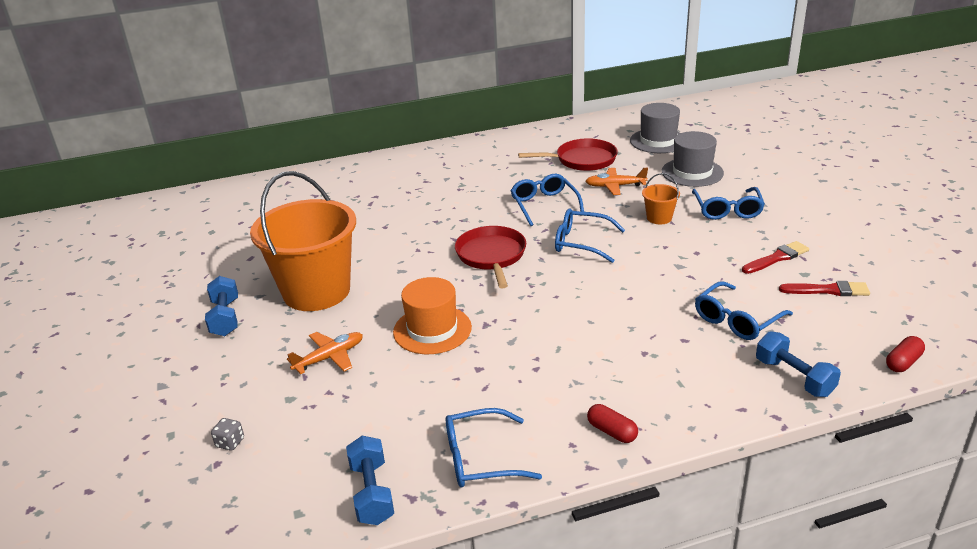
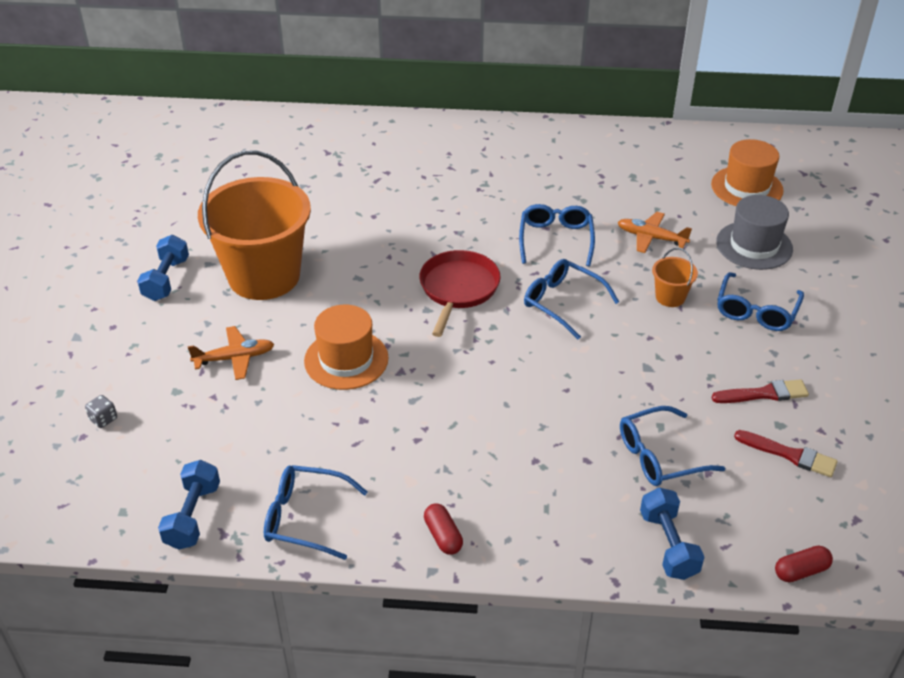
camera: 20 degrees right, 10 degrees up
red pan [518,138,618,171] -> none
grey hat [630,103,680,153] -> orange hat [711,139,784,206]

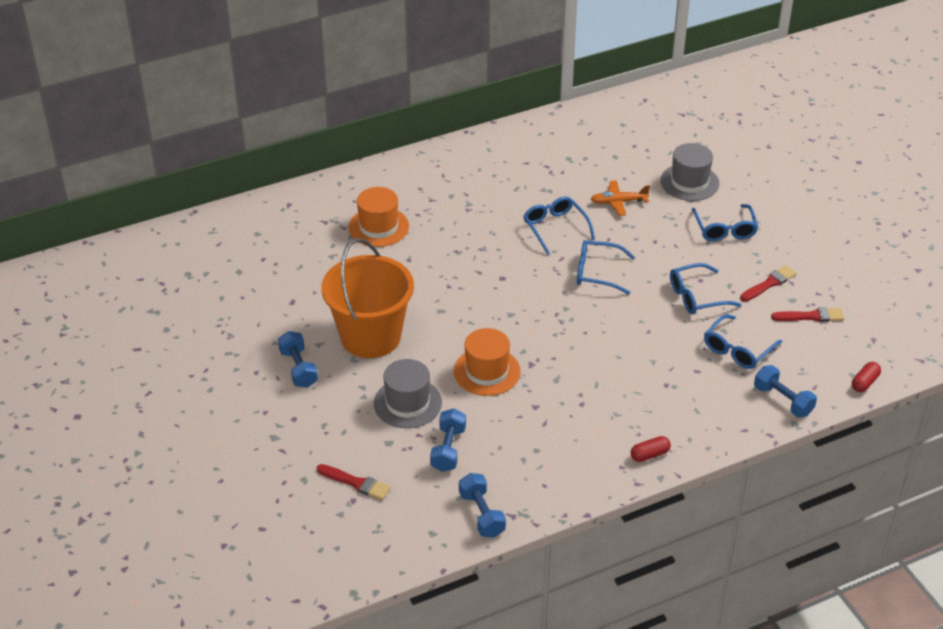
camera: 30 degrees left, 0 degrees up
grey dice [85,395,117,428] -> red brush [317,464,391,500]
orange plane [187,326,274,380] -> grey hat [374,359,442,428]
blue glasses [264,465,367,560] -> blue glasses moved to [670,263,742,314]
red pan [419,250,501,337] -> none
red capsule [424,504,463,555] -> red capsule turned 60 degrees counterclockwise [631,436,671,462]
orange bucket [652,248,698,307] -> none
orange hat [711,139,784,206] -> orange hat moved to [349,187,409,247]
none -> blue dumbbell [430,409,466,472]

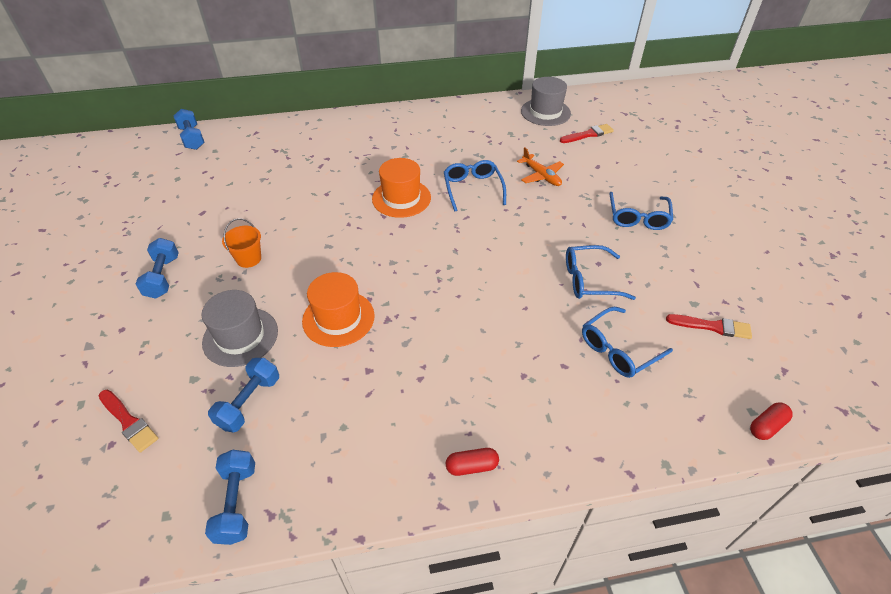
camera: 15 degrees right, 5 degrees up
orange bucket [322,238,414,358] -> orange bucket [222,218,261,268], size x0.41
orange hat [349,187,409,247] -> orange hat moved to [372,158,431,218]
blue glasses [577,240,635,295] -> none
orange plane [591,181,650,216] -> orange plane turned 135 degrees counterclockwise [517,147,564,186]
grey hat [660,143,719,201] -> grey hat moved to [521,77,571,126]
red brush [740,265,796,302] -> red brush moved to [560,124,614,143]
blue dumbbell [754,365,817,417] -> blue dumbbell moved to [174,109,205,150]

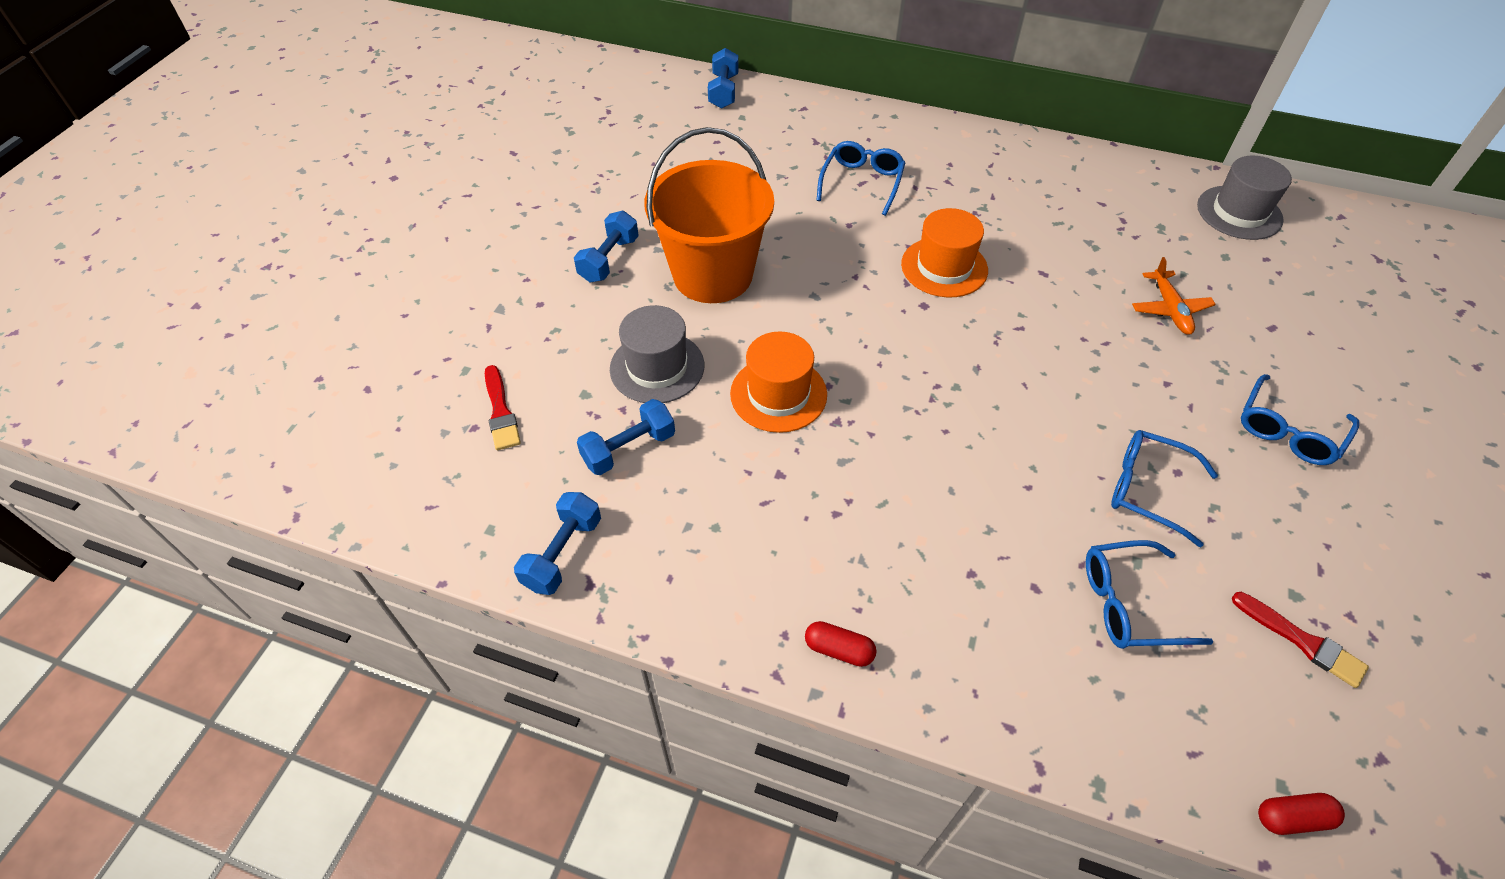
camera: 30 degrees right, 5 degrees up
orange bucket [222,218,261,268] -> orange bucket [645,127,774,303], size x2.47
blue glasses [444,160,506,212] -> blue glasses moved to [816,141,905,216]
red brush [560,124,614,143] -> none

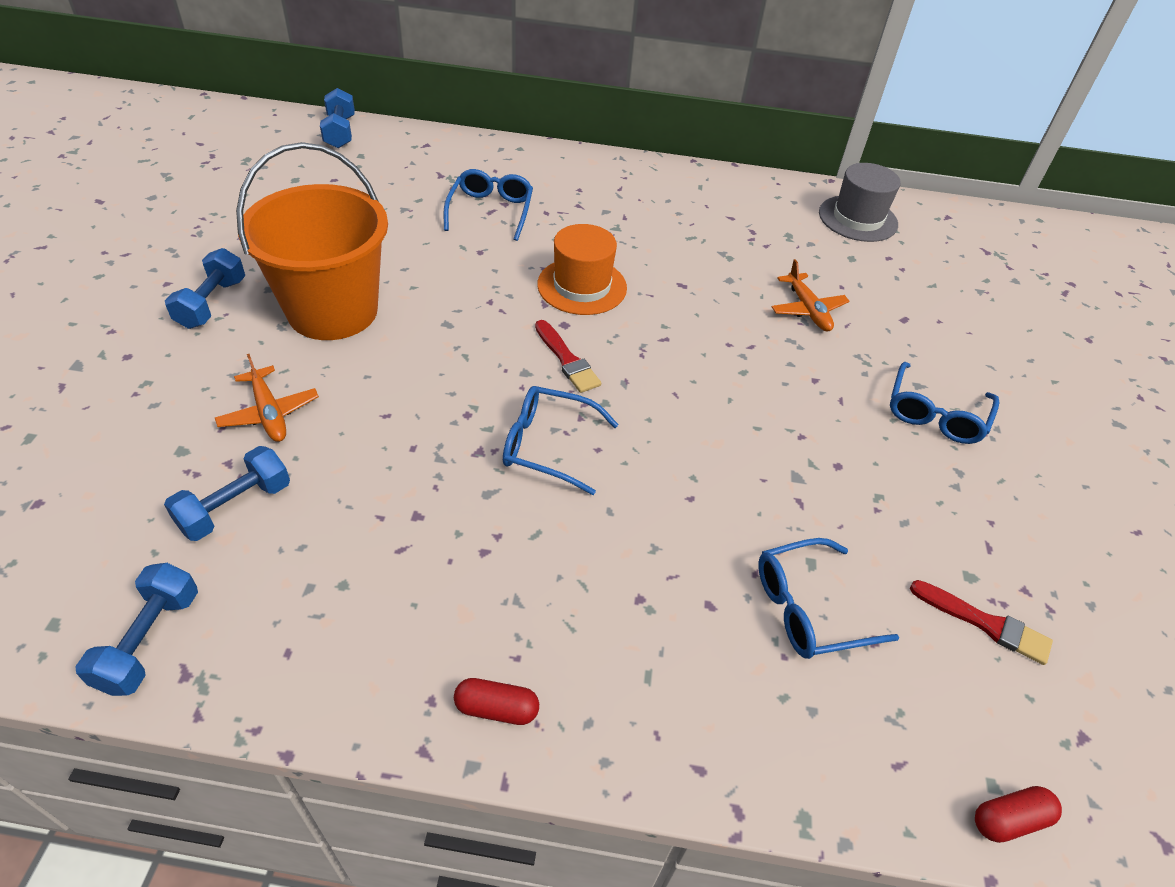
camera: 15 degrees left, 5 degrees down
red brush [485,365,521,450] -> red brush moved to [535,320,601,393]
grey hat [610,305,704,403] -> orange plane [215,354,319,442]
orange hat [730,331,827,433] -> none
blue glasses [1111,430,1218,547] -> blue glasses moved to [503,386,619,495]

